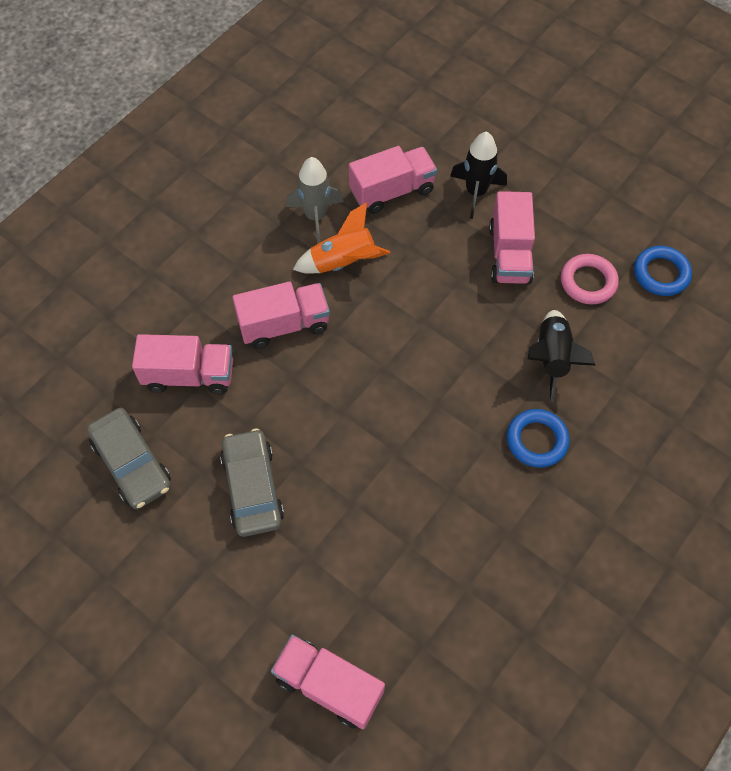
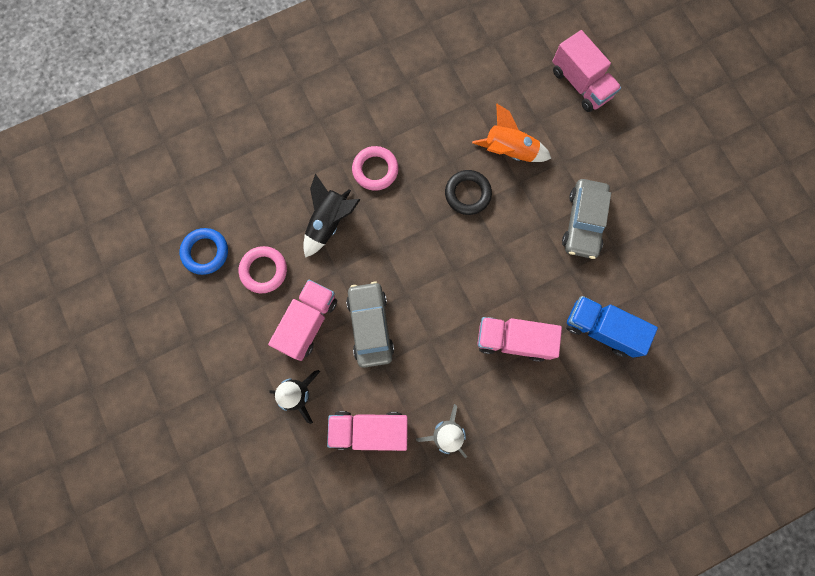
camera: 155 degrees left, 15 degrees up
grey car [87,408,171,509] -> grey car moved to [346,282,394,368]
pink truck [132,334,233,394] -> blue truck [566,296,658,358]
orange rocket [293,202,390,274] -> orange rocket moved to [472,103,552,162]
blue ring [507,409,570,468] -> pink ring [352,146,399,191]
none -> black ring [445,170,492,215]

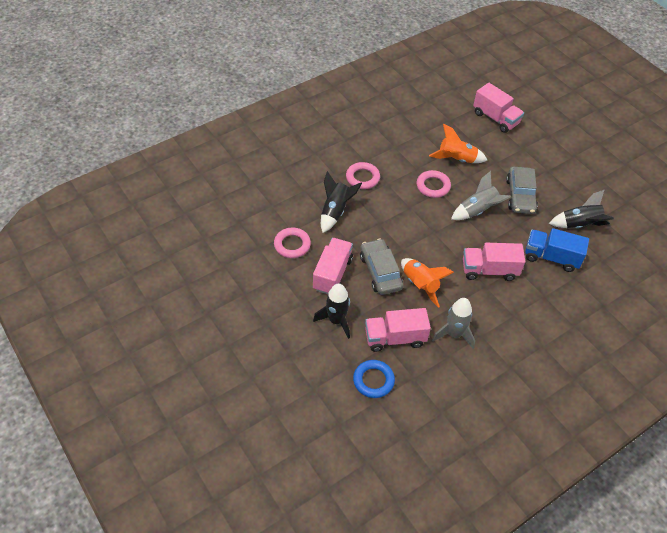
camera: 10 degrees left, 25 degrees down
blue ring [180,228,228,275] -> blue ring moved to [353,360,395,398]
black ring [445,170,492,215] -> pink ring [417,170,451,198]
none -> orange rocket [401,258,454,308]
none -> grey rocket [451,171,511,220]
none -> black rocket [549,189,614,228]

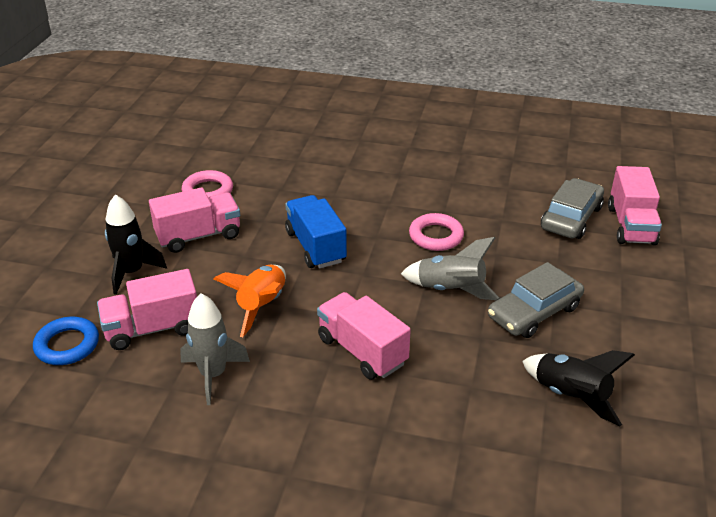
camera: 50 degrees right, 15 degrees down
black rocket [321,171,362,233] -> none
pink ring [346,162,380,189] -> none
grey car [360,239,403,295] -> grey car moved to [541,178,604,239]
pink truck [365,308,431,352] -> pink truck turned 60 degrees counterclockwise [97,269,197,350]
orange rocket [429,124,487,163] -> none
blue truck [525,228,589,272] -> blue truck moved to [285,195,347,268]

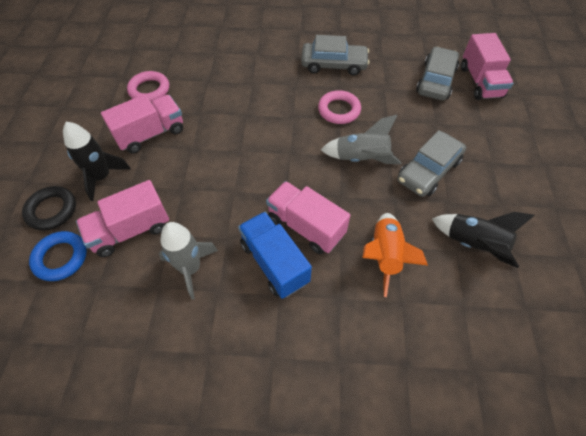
camera: 10 degrees left, 20 degrees up
orange rocket [214,265,286,337] -> orange rocket moved to [362,213,428,297]
blue truck [285,195,347,268] -> blue truck moved to [238,212,312,299]
none -> black ring [22,186,76,230]
none -> grey car [301,35,370,76]

